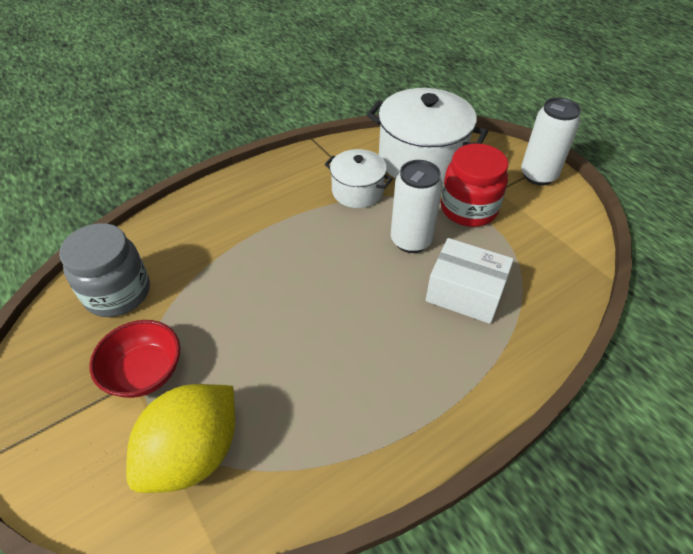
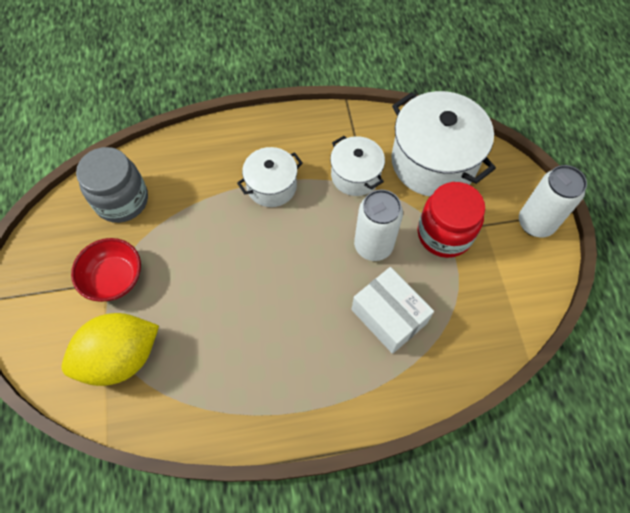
camera: 25 degrees right, 15 degrees up
none -> white pot [237,147,303,207]

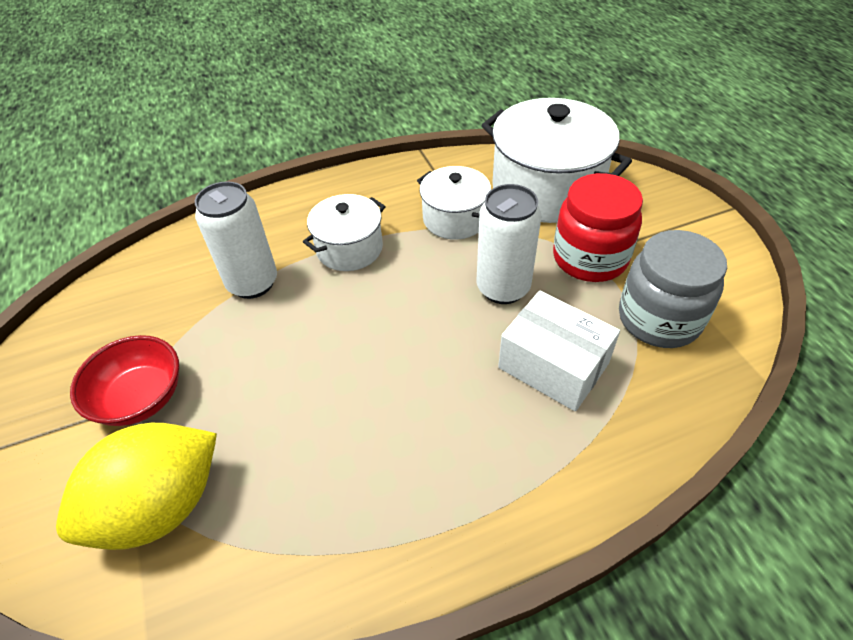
camera: 10 degrees left, 15 degrees down
grey jar [76,147,148,223] -> grey jar moved to [619,230,727,348]
white can [519,165,587,237] -> white can moved to [195,181,277,299]

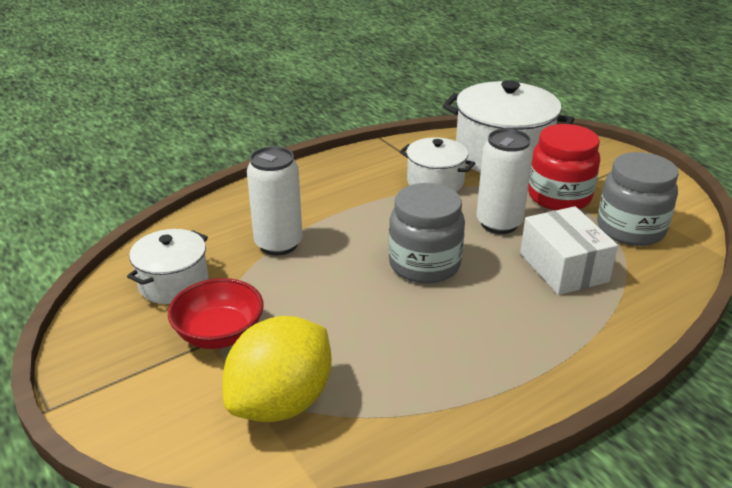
camera: 15 degrees left, 15 degrees down
white pot [303,194,386,271] -> white pot moved to [127,229,208,304]
white box [498,291,620,411] -> white box turned 45 degrees clockwise [520,206,618,295]
none -> grey jar [388,183,465,284]

